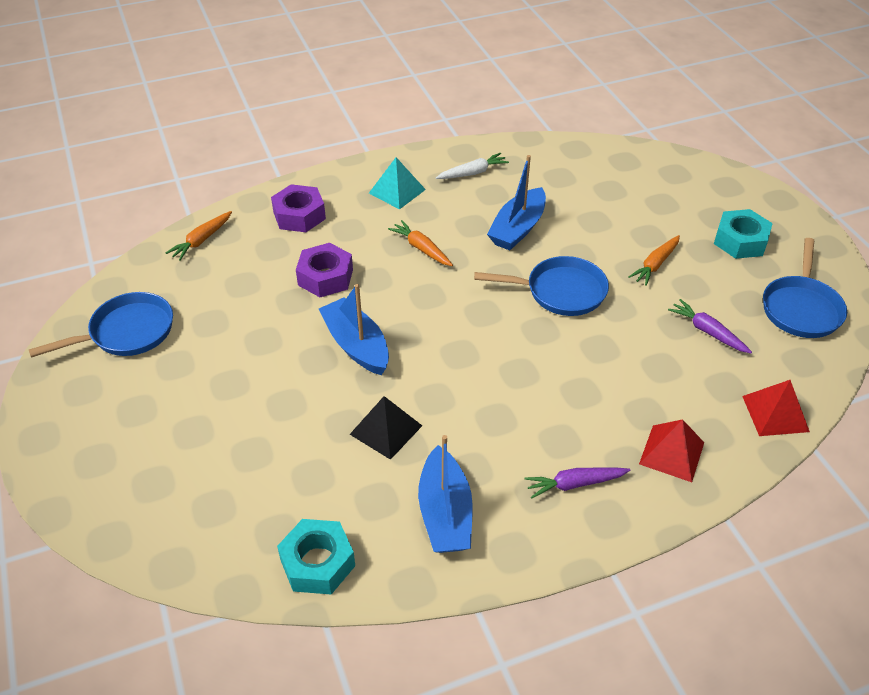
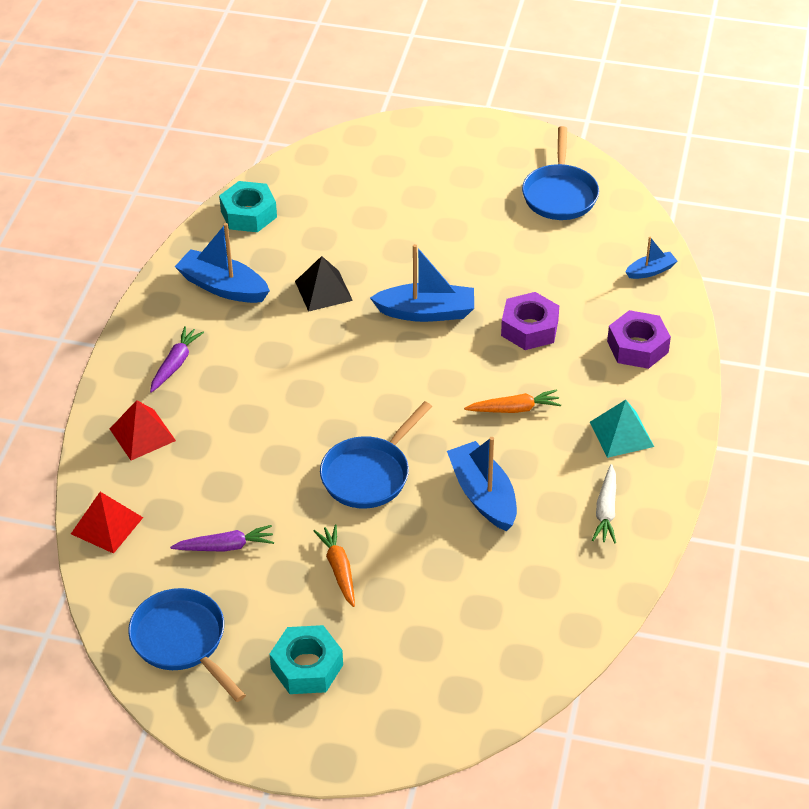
camera: 125 degrees right, 0 degrees up
orange carrot [166,211,232,261] -> blue boat [626,237,678,279]

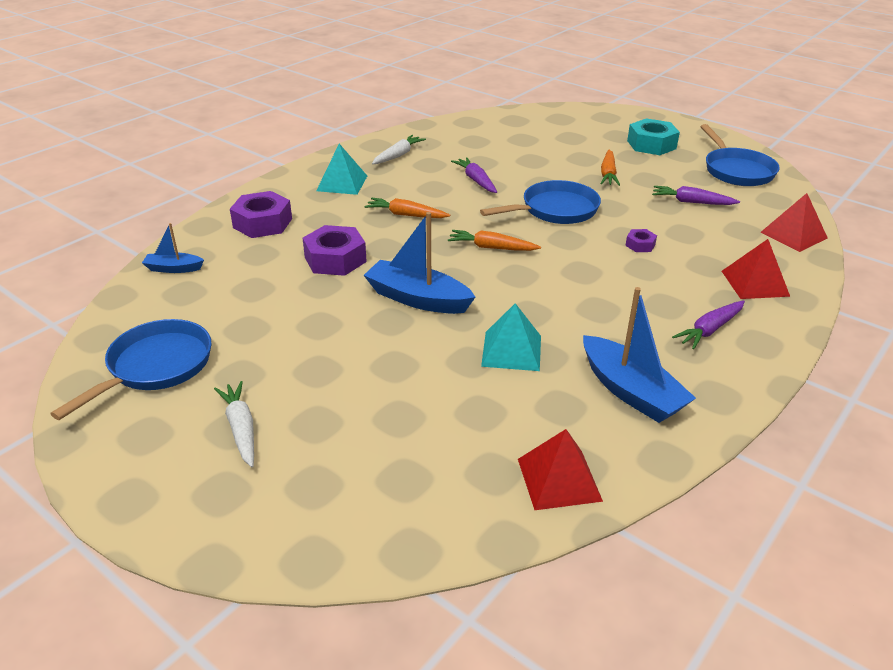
camera: 155 degrees left, 10 degrees down
turquoise nut [219,181,277,232] -> red pyramid [518,429,603,510]
black pyramid [295,256,353,312] -> turquoise pyramid [481,303,541,371]
blue boat [447,437,517,531] -> purple carrot [451,157,497,193]
none -> white carrot [214,381,254,467]
none -> orange carrot [448,230,541,251]
none -> purple nut [625,229,657,252]

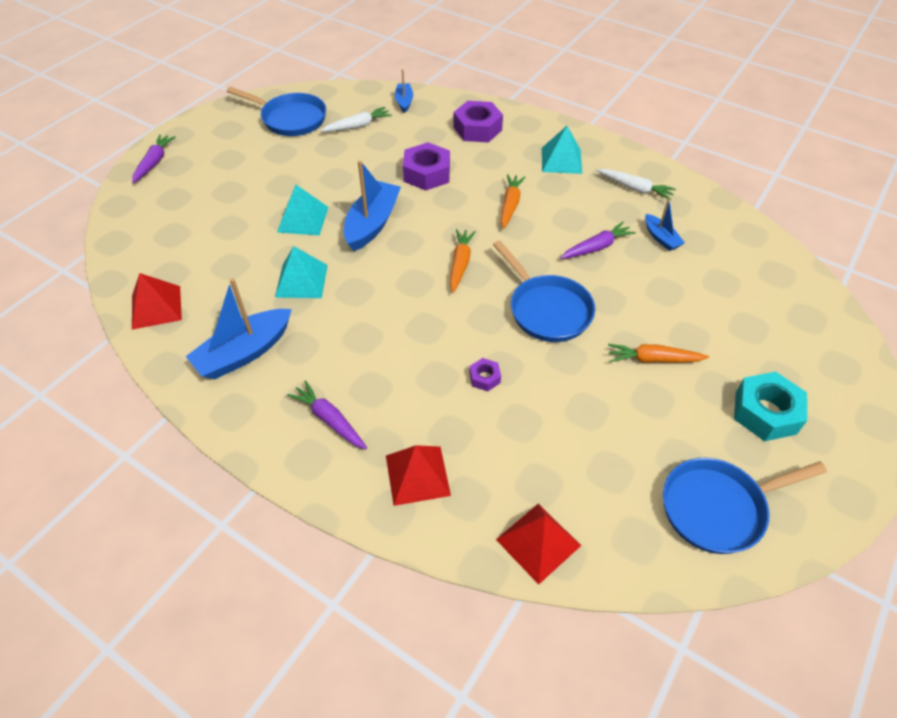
camera: 85 degrees right, 15 degrees up
white carrot [214,381,254,467] -> white carrot moved to [320,107,392,132]
purple carrot [652,186,740,205] -> purple carrot moved to [132,134,176,183]
none -> turquoise pyramid [277,185,328,236]
none -> blue boat [645,198,685,251]

